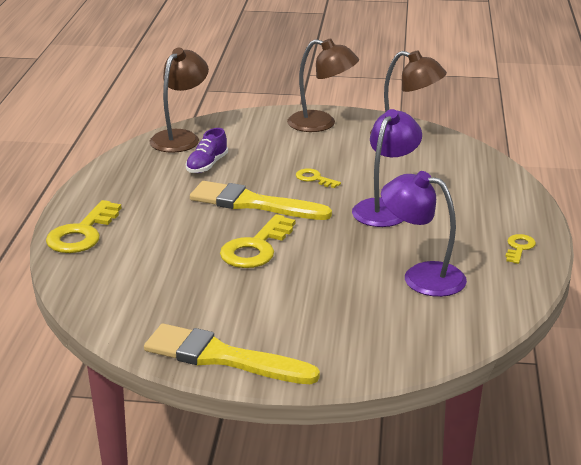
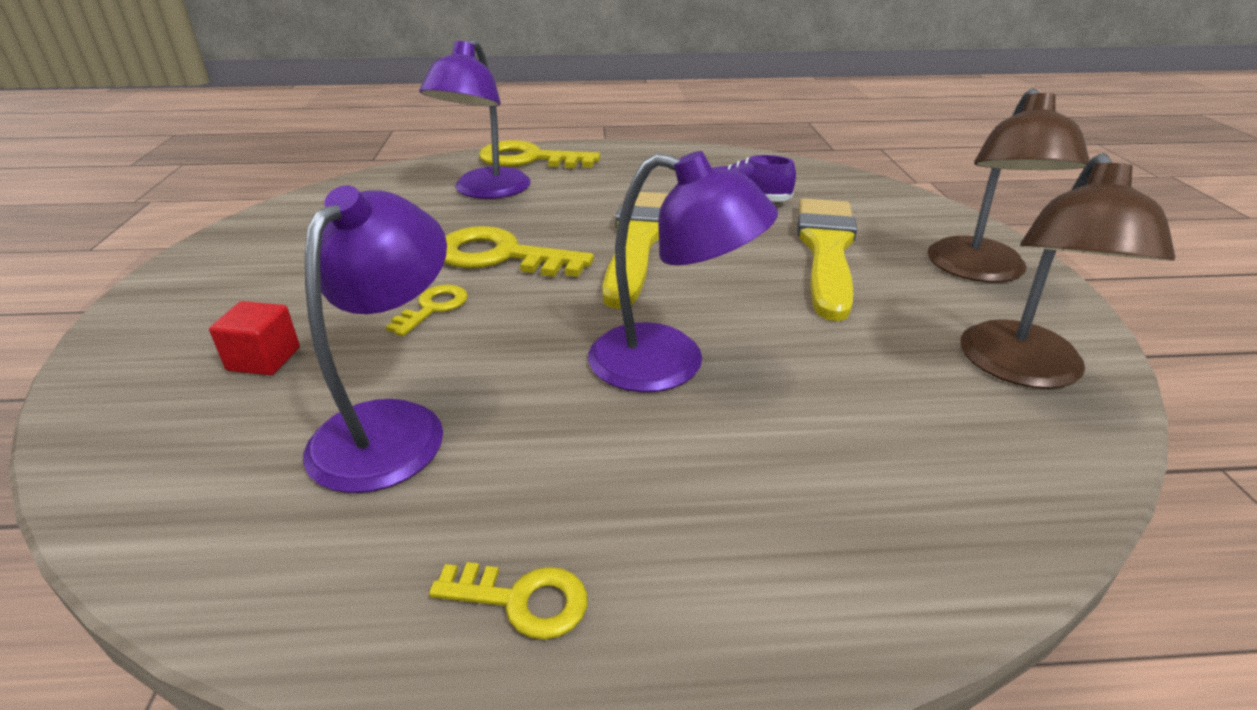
camera: 80 degrees right, 5 degrees up
yellow brush [144,324,320,384] -> yellow brush moved to [798,198,857,321]
brown lamp [149,48,209,153] -> none
yellow key [296,168,341,188] -> yellow key moved to [386,285,468,337]
none -> red cube [209,301,300,375]
none -> purple lamp [420,39,530,199]

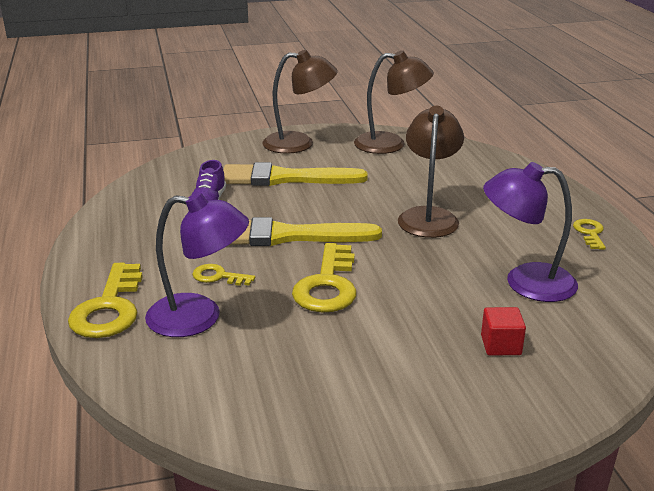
camera: 100 degrees left, 5 degrees down
yellow key [386,285,468,337] -> yellow key moved to [192,264,255,286]
purple lamp [588,151,778,392] -> brown lamp [398,106,464,238]

